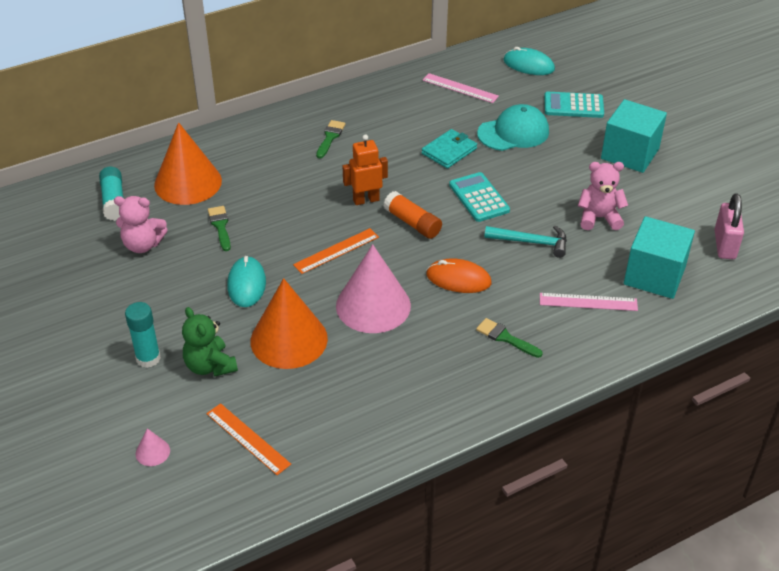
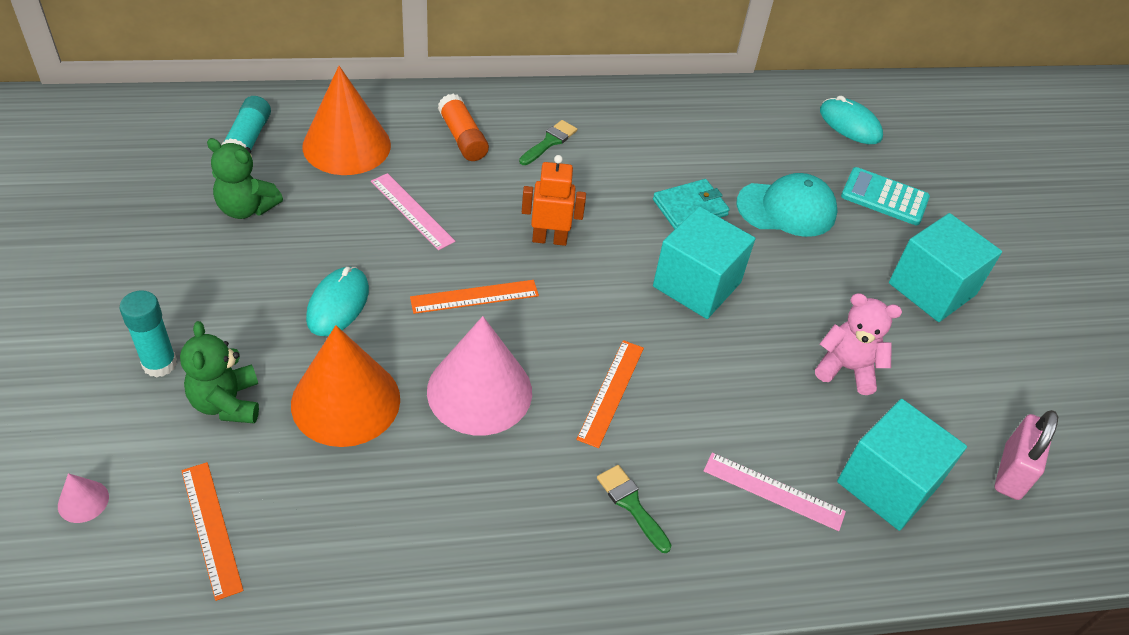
camera: 15 degrees right, 5 degrees up
pink teddy bear [114,196,168,253] -> green teddy bear [207,138,283,219]
green brush [208,206,231,251] -> none
orange glue stick [383,191,442,239] -> orange glue stick moved to [438,94,489,161]
pink ruler [423,73,499,103] -> pink ruler moved to [371,173,455,250]
orange mouse [426,258,491,293] -> orange ruler [576,340,644,448]
turquoise calculator [449,172,510,222] -> turquoise cube [653,206,755,319]
turquoise hammer [484,226,567,258] -> none

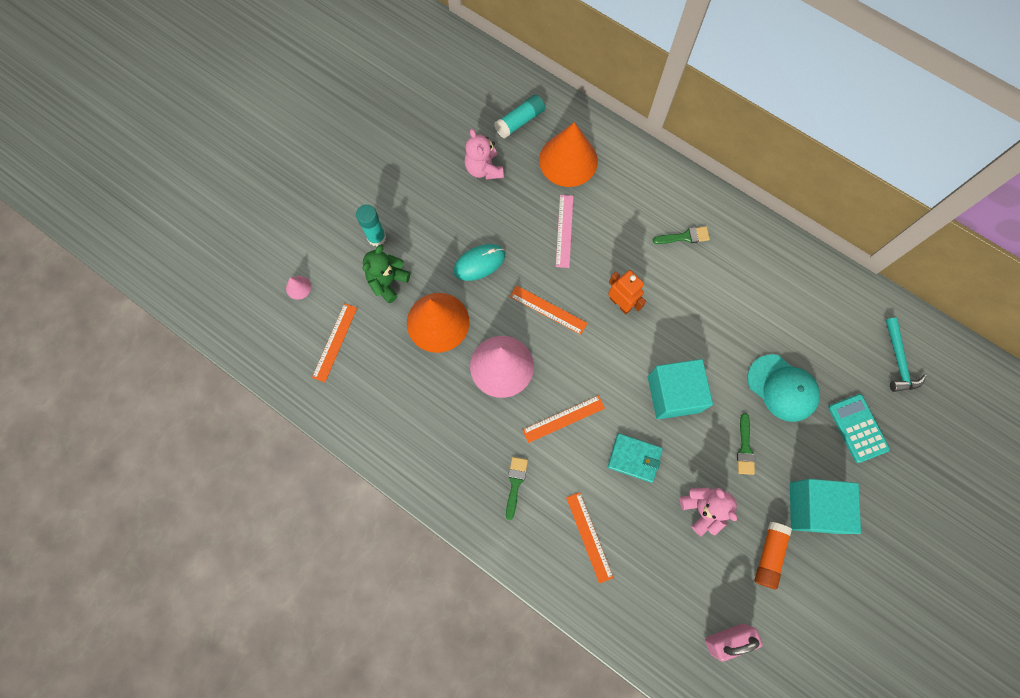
camera: 50 degrees right, 25 degrees up
green teddy bear [207,138,283,219] -> pink teddy bear [465,129,504,180]
orange glue stick [438,94,489,161] -> orange glue stick moved to [754,522,792,590]
turquoise wallet [653,179,730,229] -> turquoise wallet moved to [608,433,663,483]
pink ruler [704,453,846,531] -> orange ruler [566,492,614,584]
turquoise mouse [820,96,883,144] -> turquoise hammer [885,318,927,392]
turquoise cube [837,399,967,531] -> none
none -> green brush [737,413,755,475]

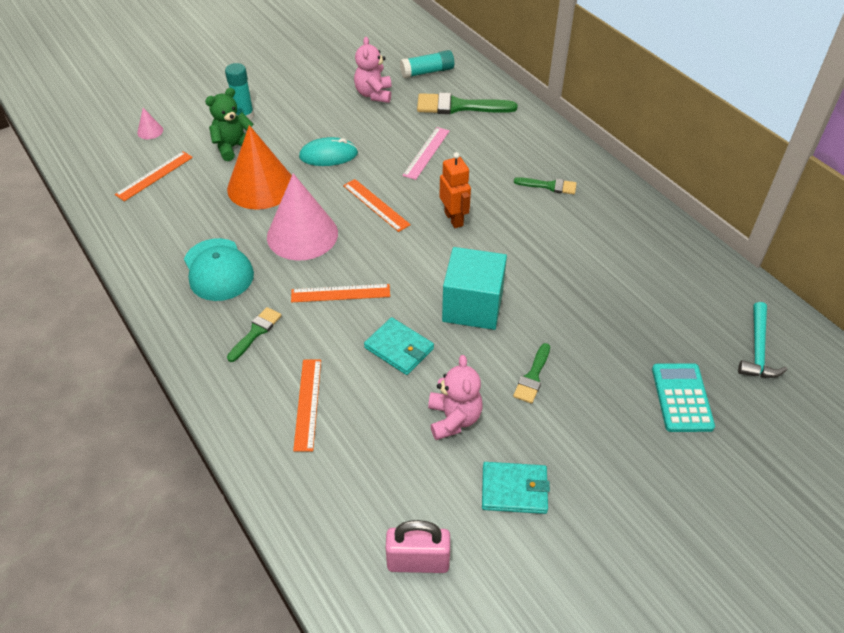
camera: 20 degrees right, 25 degrees down
orange cone [539,122,598,187] -> green brush [417,92,517,114]
turquoise cap [747,354,820,422] -> turquoise cap moved to [184,238,254,301]
orange glue stick [754,522,792,590] -> turquoise wallet [482,462,550,514]
turquoise cube [790,479,861,534] -> none

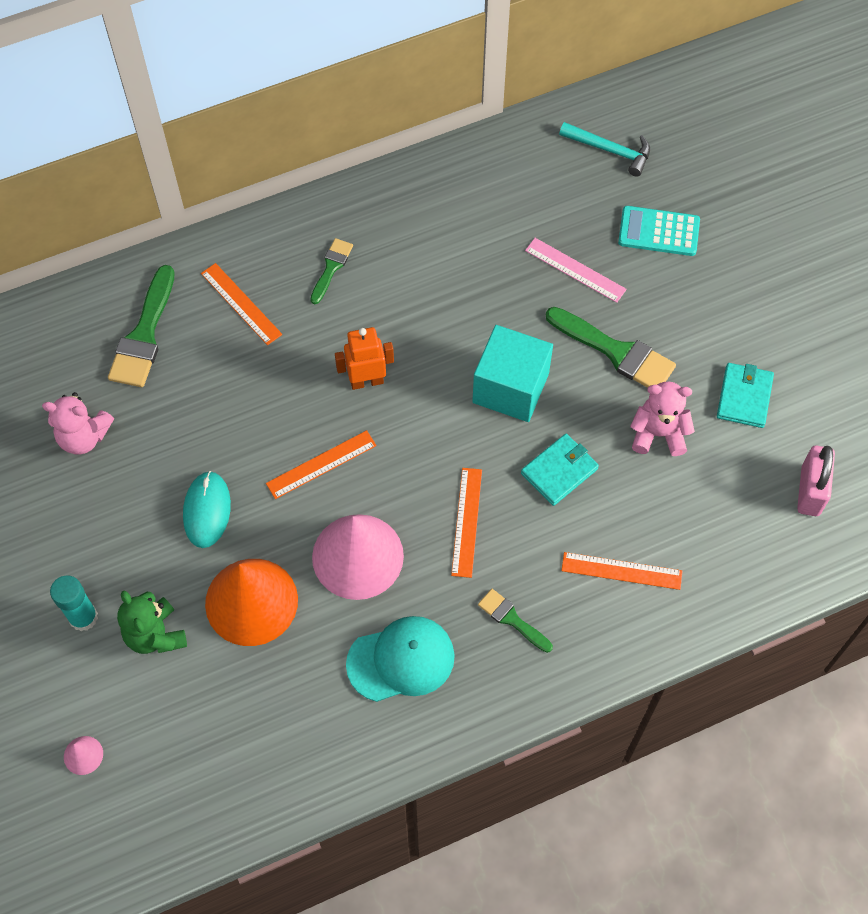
camera: 80 degrees left, 15 degrees up
orange ruler [115,151,193,201] -> orange ruler moved to [201,263,282,345]
turquoise glue stick [400,50,454,78] -> none
pink ruler [402,127,450,180] -> pink ruler moved to [525,238,627,303]
green brush [513,343,550,404] -> green brush [546,307,676,388], size x1.77

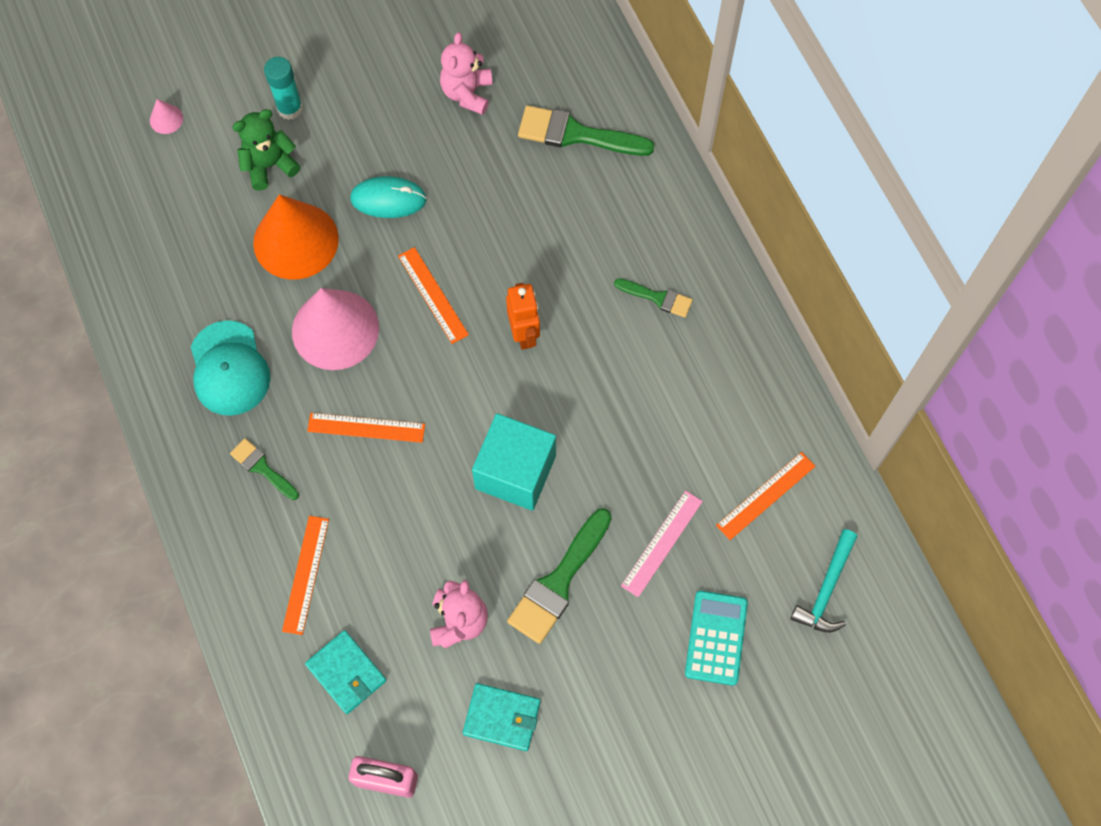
camera: 90 degrees right, 5 degrees up
orange ruler [201,263,282,345] -> orange ruler moved to [716,452,815,540]
green brush [478,589,553,653] -> green brush turned 90 degrees counterclockwise [230,438,299,500]
turquoise wallet [521,434,599,506] -> turquoise wallet moved to [305,630,387,714]

